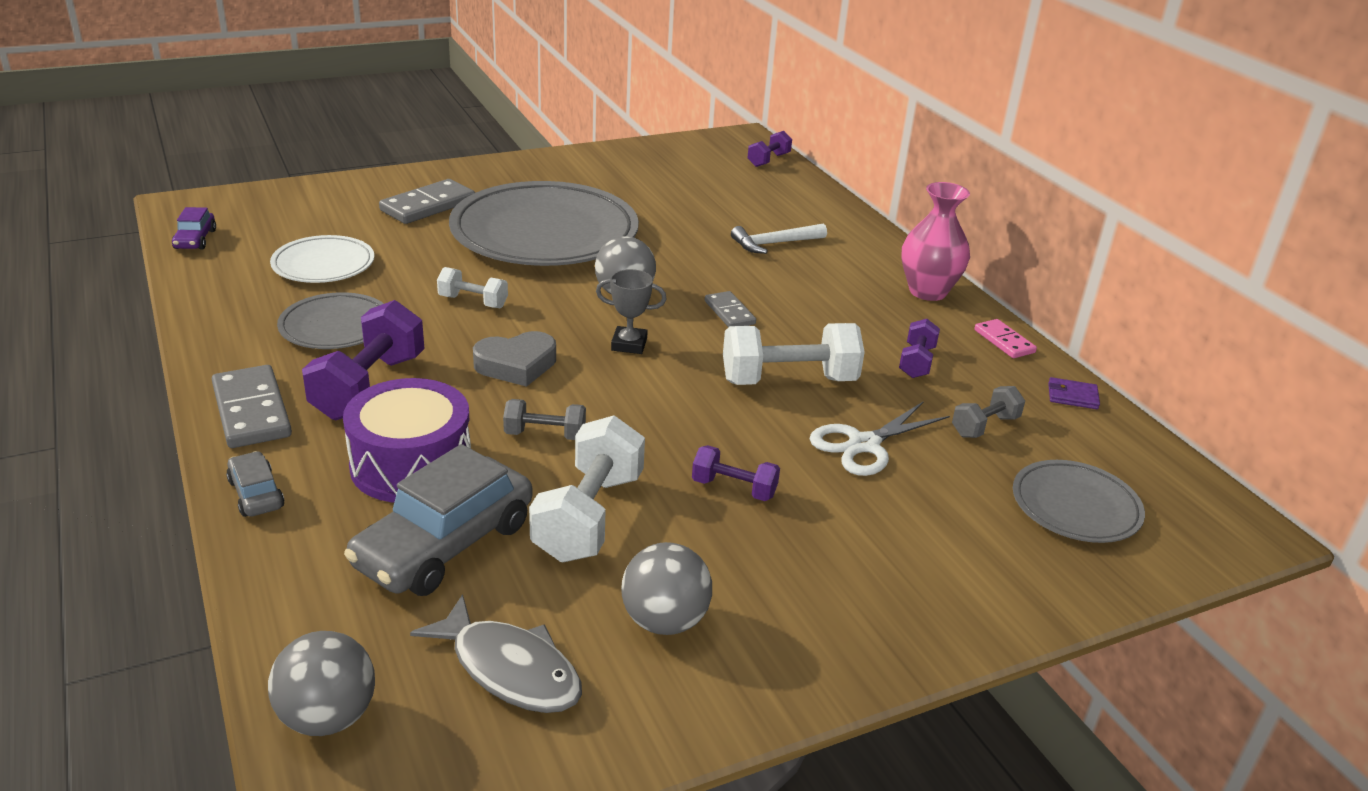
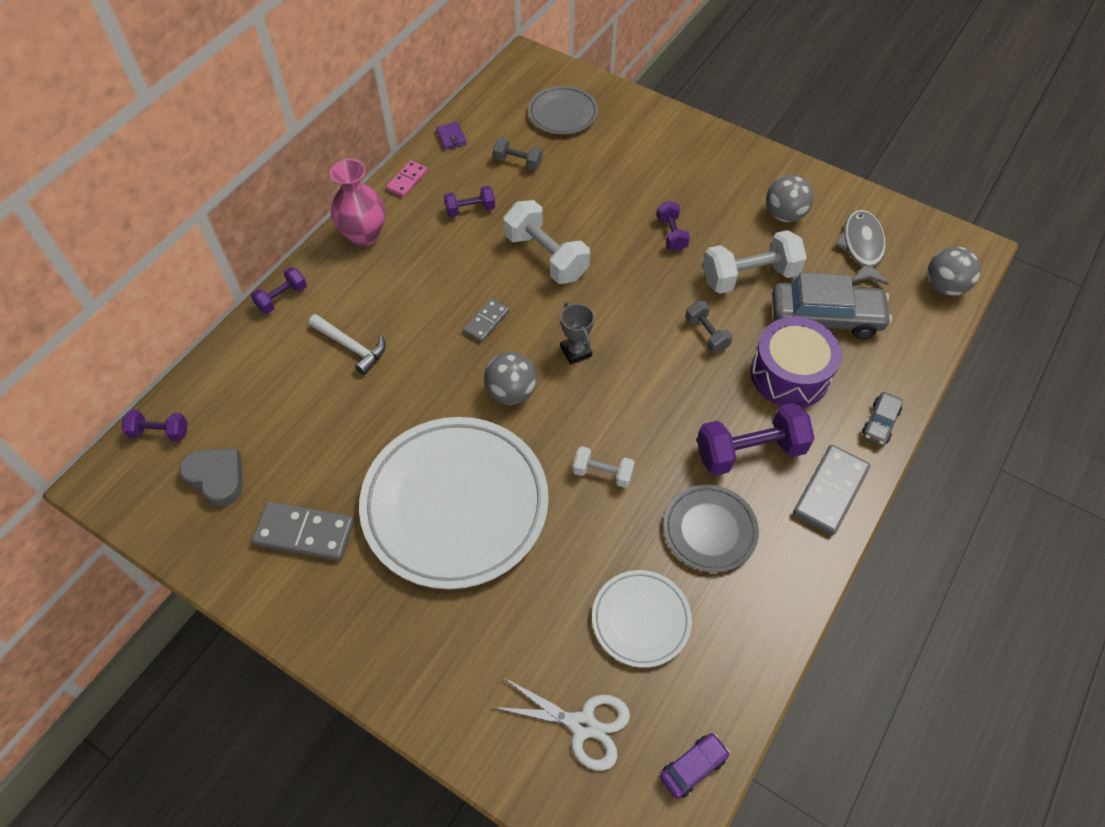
camera: 120 degrees left, 25 degrees up
grey domino [379,179,475,224] -> grey domino moved to [252,501,354,561]
white dumbbell [437,267,508,308] -> white dumbbell turned 60 degrees counterclockwise [573,446,635,488]
grey plate [449,181,639,266] -> white plate [359,417,549,589]
grey heart [473,331,556,387] -> grey heart moved to [179,448,242,507]
white scissors [810,401,950,476] -> white scissors moved to [492,677,630,771]
none -> purple dumbbell [251,267,307,314]

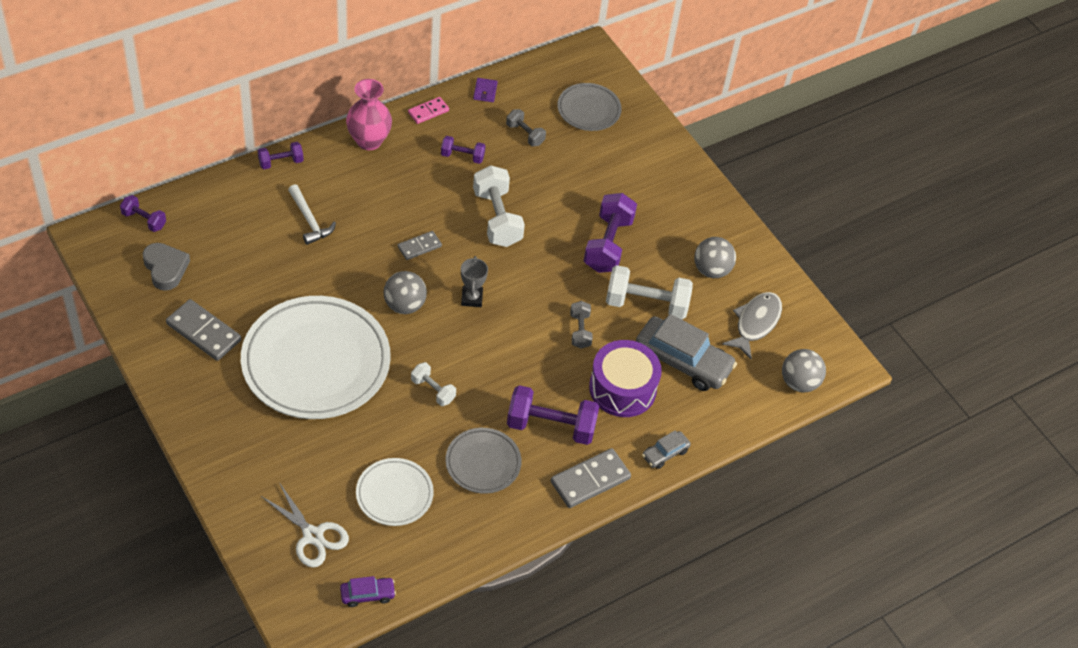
camera: 20 degrees right, 5 degrees down
purple dumbbell [657,201,690,251] -> purple dumbbell [584,193,637,273], size x1.83

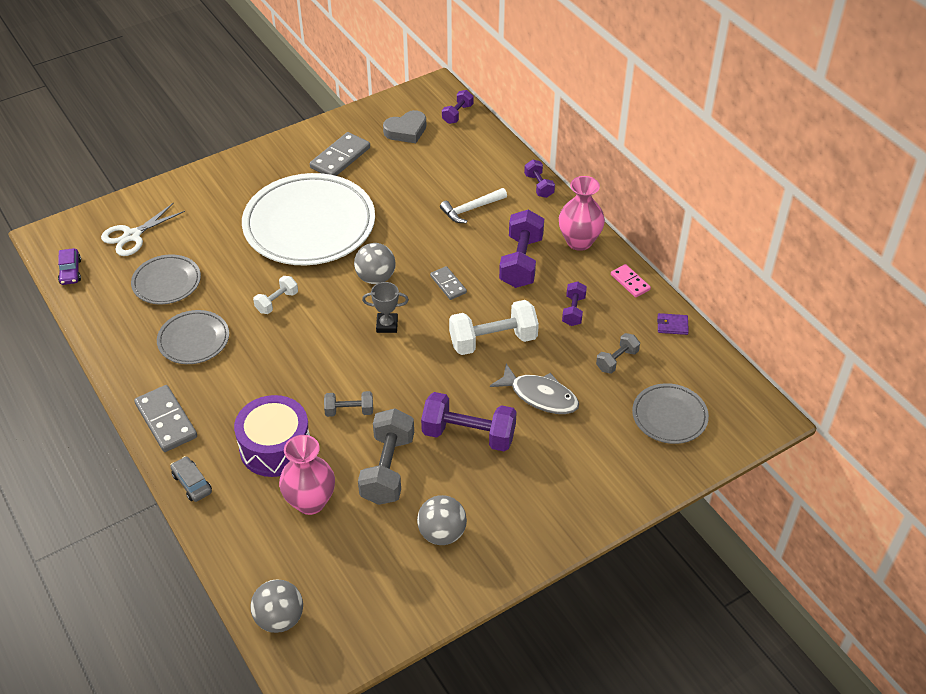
camera: 95 degrees right, 5 degrees down
white plate [356,458,434,526] -> grey plate [131,254,201,304]
purple dumbbell [507,385,599,445] -> purple dumbbell moved to [499,210,544,288]
white dumbbell [606,265,693,320] -> grey dumbbell [358,408,414,505]
grey car [636,314,737,391] -> pink vase [279,435,335,515]
grey fish [722,292,782,359] -> grey fish moved to [490,363,579,414]

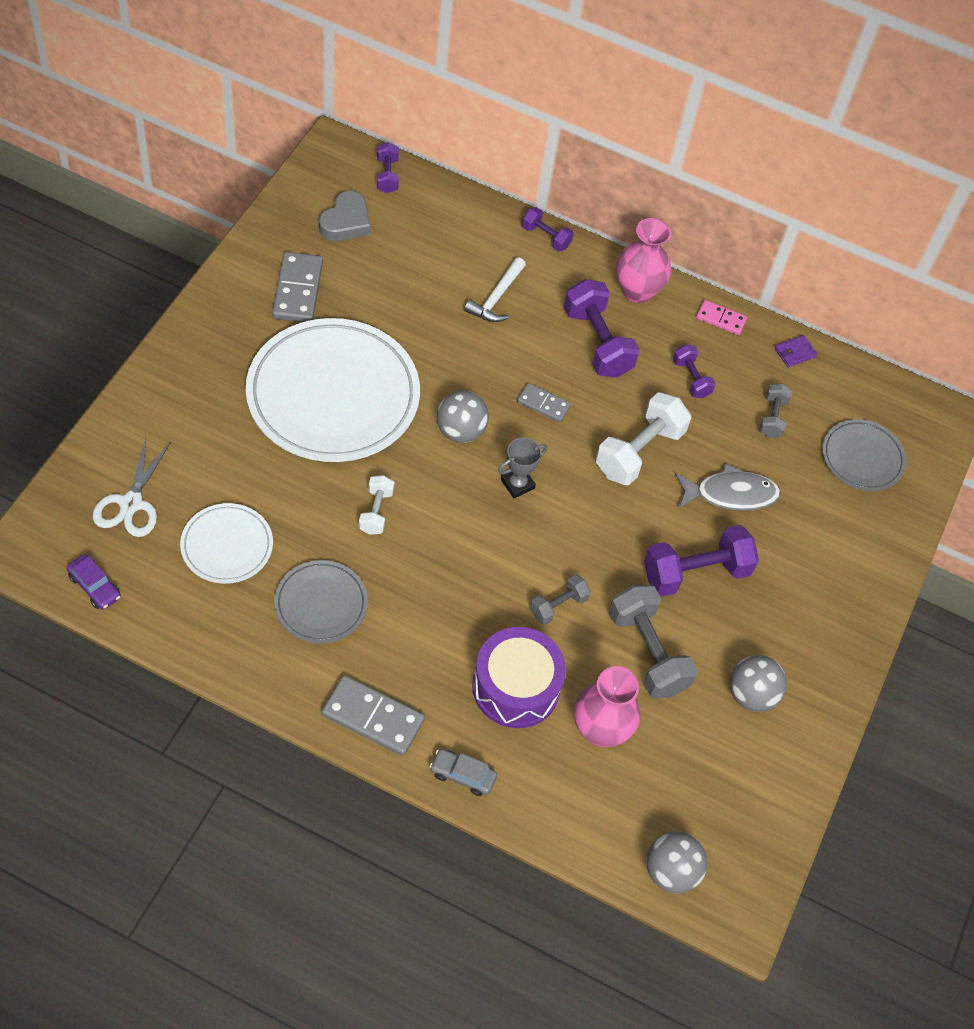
camera: 40 degrees left, 10 degrees up
grey plate [131,254,201,304] -> white plate [180,503,273,584]

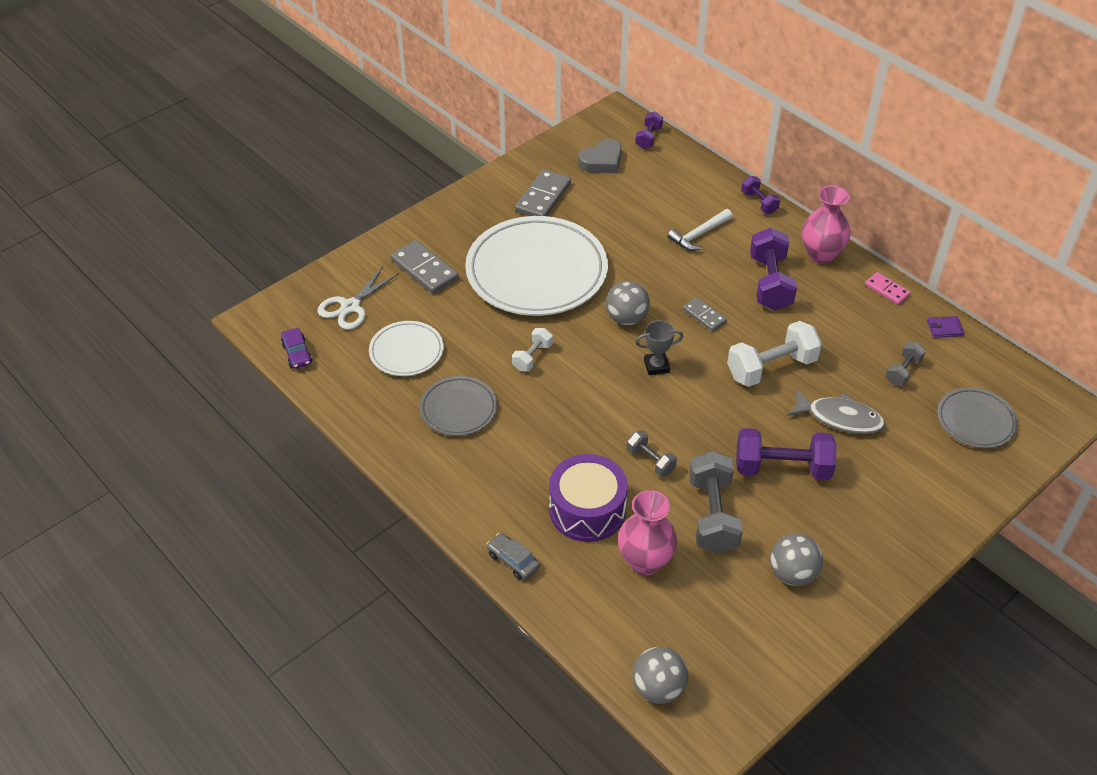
camera: 30 degrees right, 10 degrees down
grey domino [322,675,425,756] -> grey domino moved to [391,240,459,294]
grey dumbbell [530,574,591,625] -> grey dumbbell turned 60 degrees clockwise [627,430,677,477]
purple dumbbell [673,344,716,398] -> none

